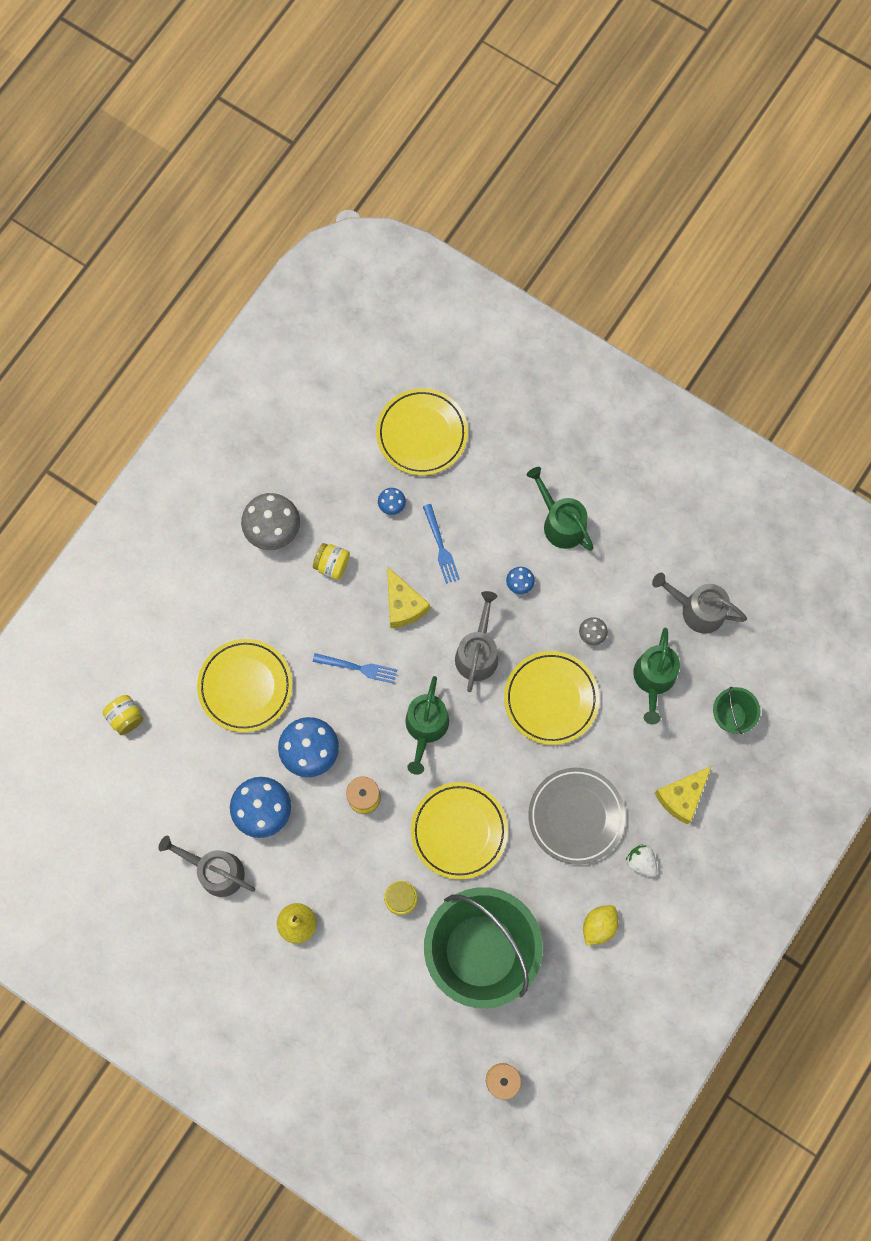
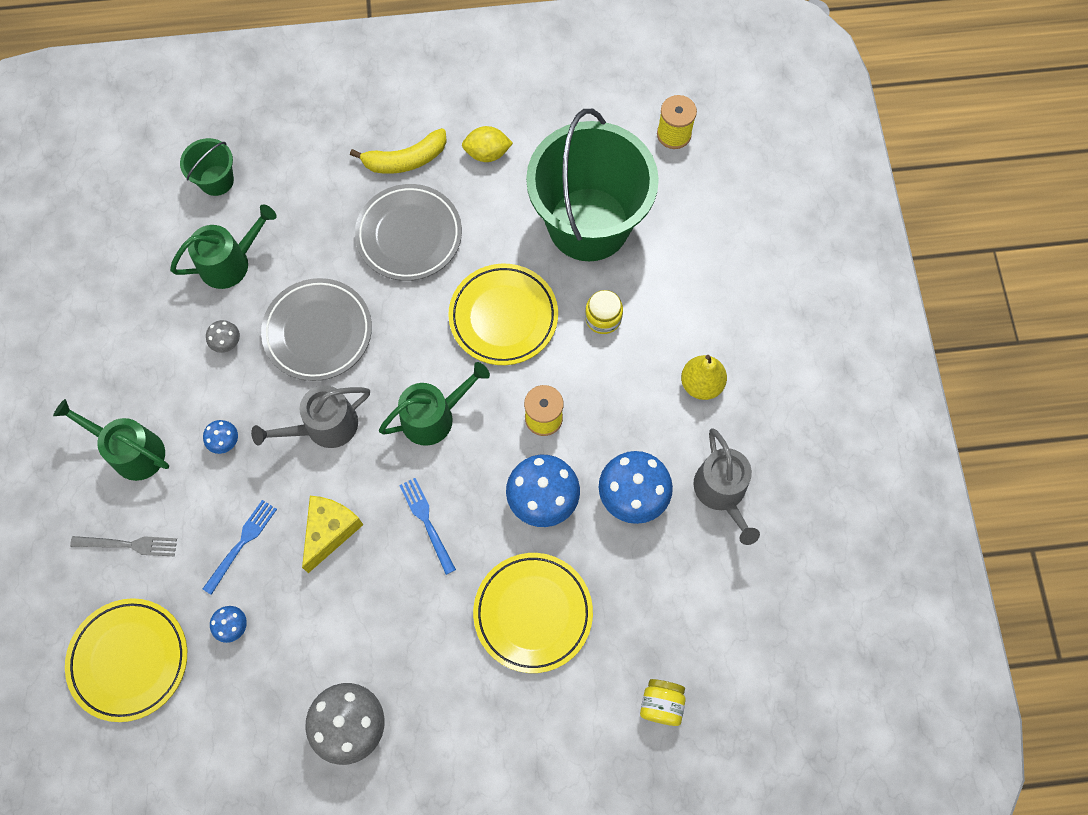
camera: 130 degrees left, 5 degrees down
yellow jar [313,543,350,580] -> none
yellow plate [504,651,599,745] -> grey plate [261,278,372,381]
green watering can [527,467,594,551] -> green watering can turned 105 degrees clockwise [53,399,169,481]
white strawberry [626,845,657,877] -> yellow banana [350,128,447,174]
grey watering can [652,573,747,634] -> none
yellow cheese [655,766,712,824] -> none
none -> grey fork [70,536,177,556]

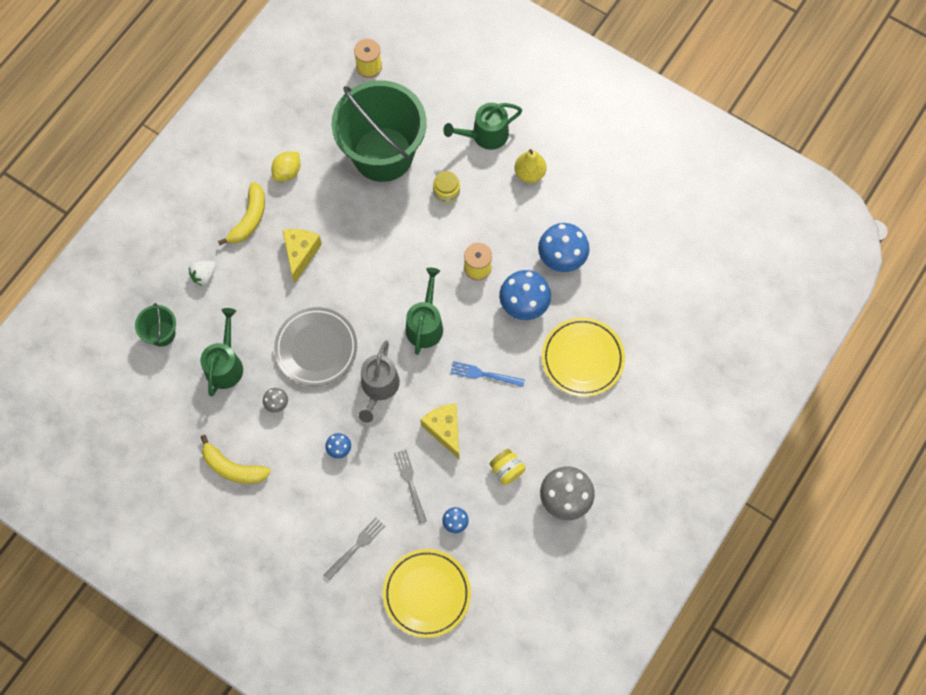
camera: 50 degrees left, 0 degrees up
green watering can [53,399,169,481] -> green watering can moved to [443,103,522,150]
blue fork [203,500,277,595] -> grey fork [394,449,427,524]
grey plate [355,184,462,281] -> yellow cheese [282,229,322,283]
yellow plate [448,264,558,365] -> none
yellow jar [640,679,686,726] -> yellow jar moved to [490,449,526,485]
grey watering can [694,428,760,545] -> none
none -> white strawberry [189,261,216,286]
none -> yellow banana [201,435,271,484]

